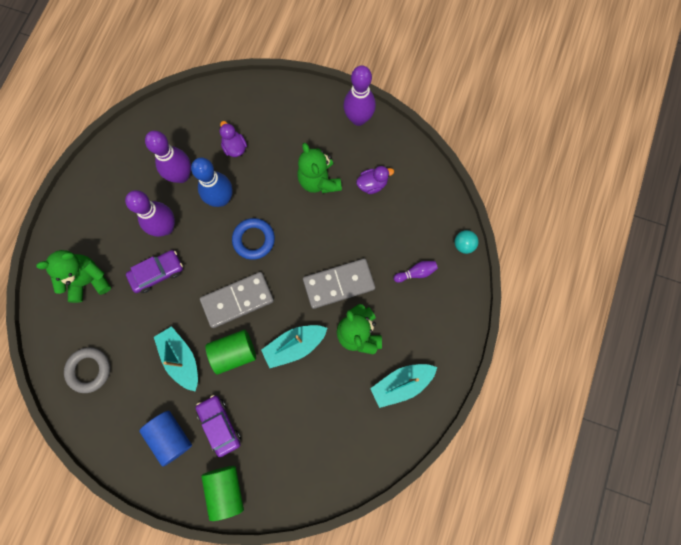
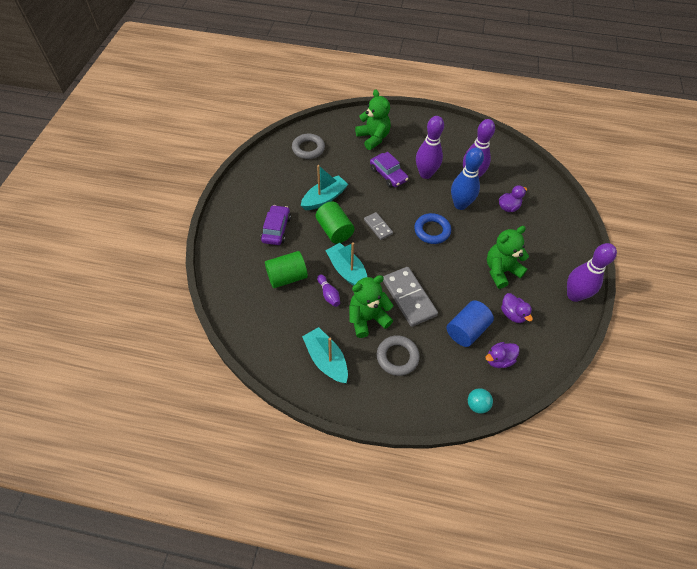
camera: 80 degrees right, 20 degrees down
blue cylinder [139,411,192,467] -> blue cylinder moved to [447,300,494,347]
purple car [196,395,241,457] -> purple car turned 45 degrees counterclockwise [261,205,291,245]
grey domino [200,272,274,328] -> grey domino [364,212,393,240], size x0.55
green cylinder [201,466,244,521] -> green cylinder moved to [265,251,308,288]
purple bowling pin [394,261,438,283] -> purple bowling pin moved to [317,275,340,307]
none -> grey ring [377,335,420,376]
none -> purple duck [485,342,520,368]

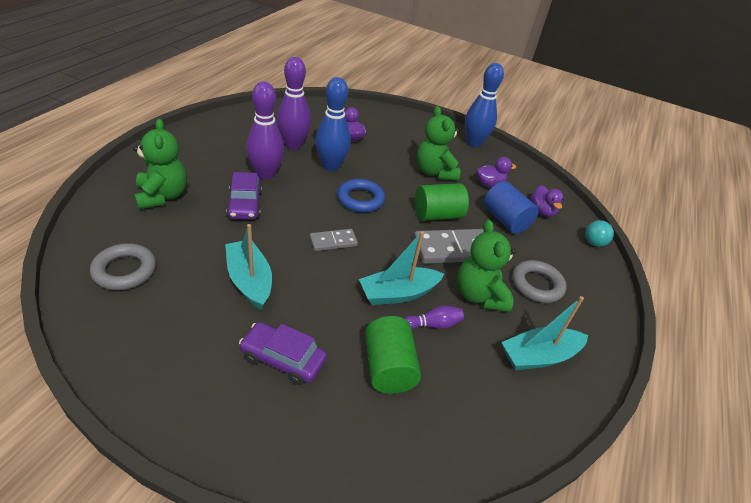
camera: 80 degrees left, 15 degrees down
green cylinder [316,201,354,244] -> green cylinder moved to [415,183,469,221]
green teddy bear [355,89,391,150] -> green teddy bear turned 90 degrees clockwise [133,119,187,209]
purple car [370,152,408,187] -> purple car turned 105 degrees clockwise [226,172,262,220]
purple bowling pin [567,243,617,302] -> blue bowling pin [465,63,504,147]

